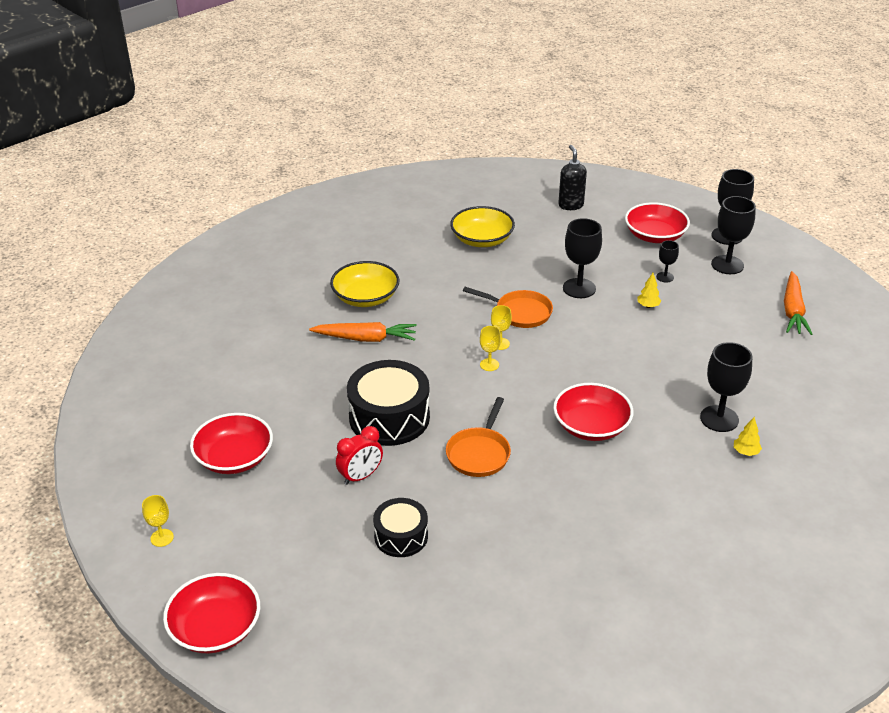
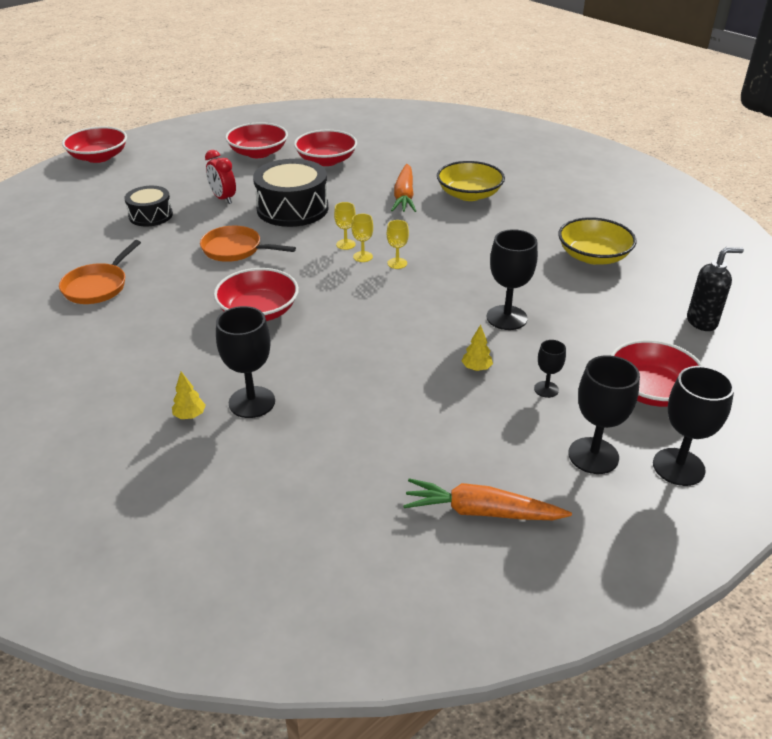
camera: 90 degrees right, 0 degrees up
yellow goblet [142,495,174,547] -> yellow goblet moved to [334,202,356,250]
orange pan [463,287,553,328] -> orange pan moved to [59,240,141,304]
none -> red bowl [294,130,357,166]

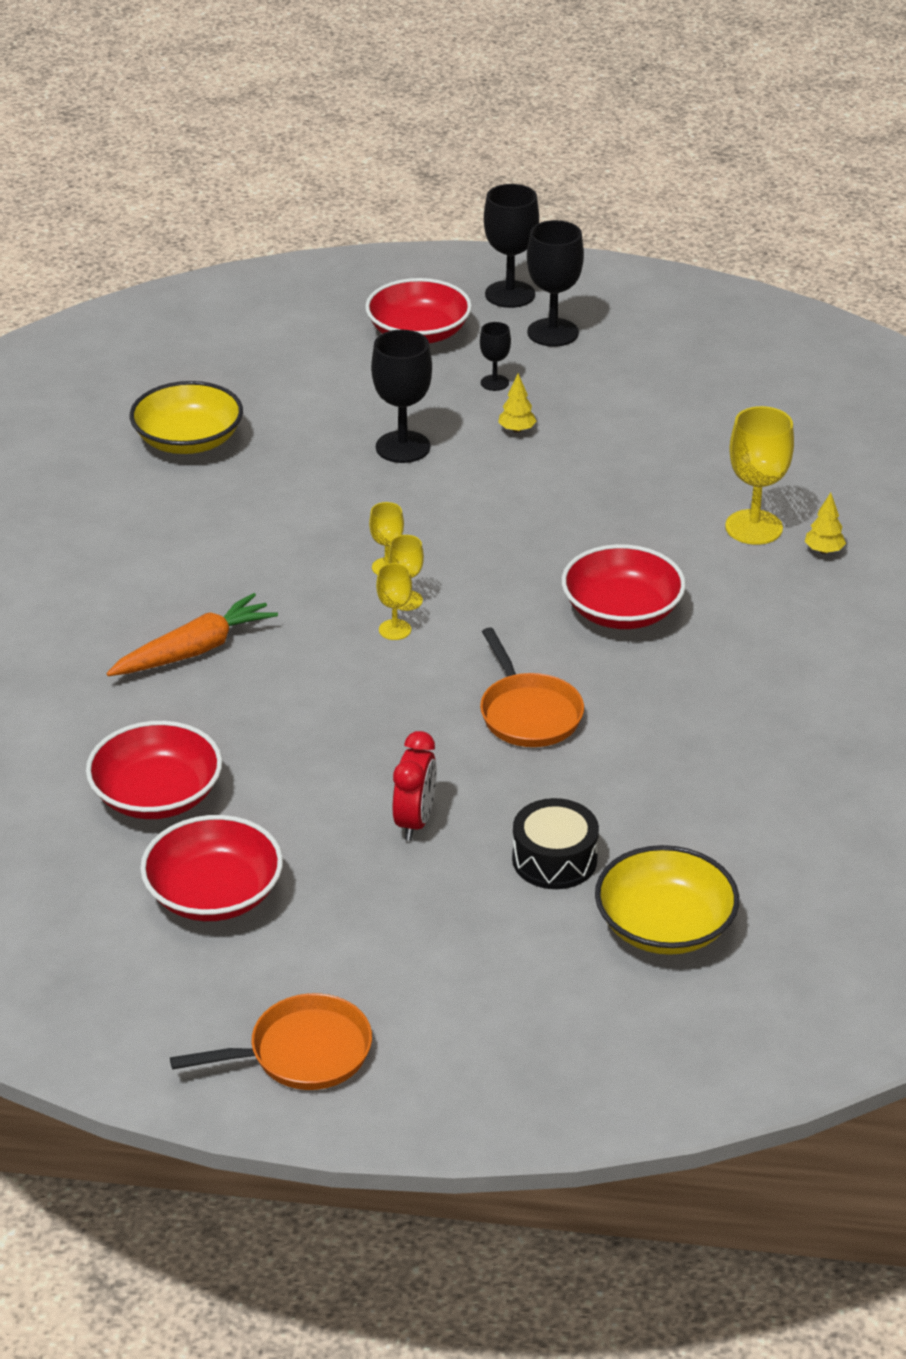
camera: 130 degrees left, 0 degrees up
orange pan [59,240,141,304] -> orange pan moved to [170,993,372,1090]
red bowl [62,126,127,163] -> none
black goblet [216,306,275,418] -> yellow goblet [725,406,794,545]
black drum [253,159,328,227] -> none
orange carrot [403,478,572,520] -> none
yellow bowl [437,161,505,201] -> yellow bowl moved to [595,845,739,955]
black soap dispenser [687,247,744,331] -> none

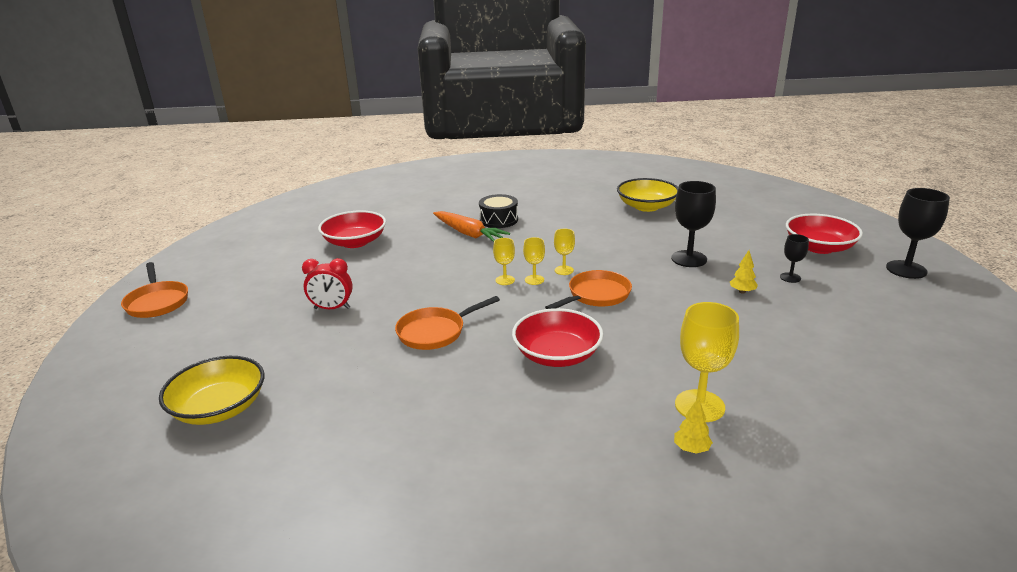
camera: 80 degrees right, 10 degrees down
red bowl [140,815,283,921] -> none
black drum [512,798,599,889] -> black drum moved to [479,194,518,228]
black goblet [527,220,584,347] -> none
none -> orange pan [545,270,632,309]

